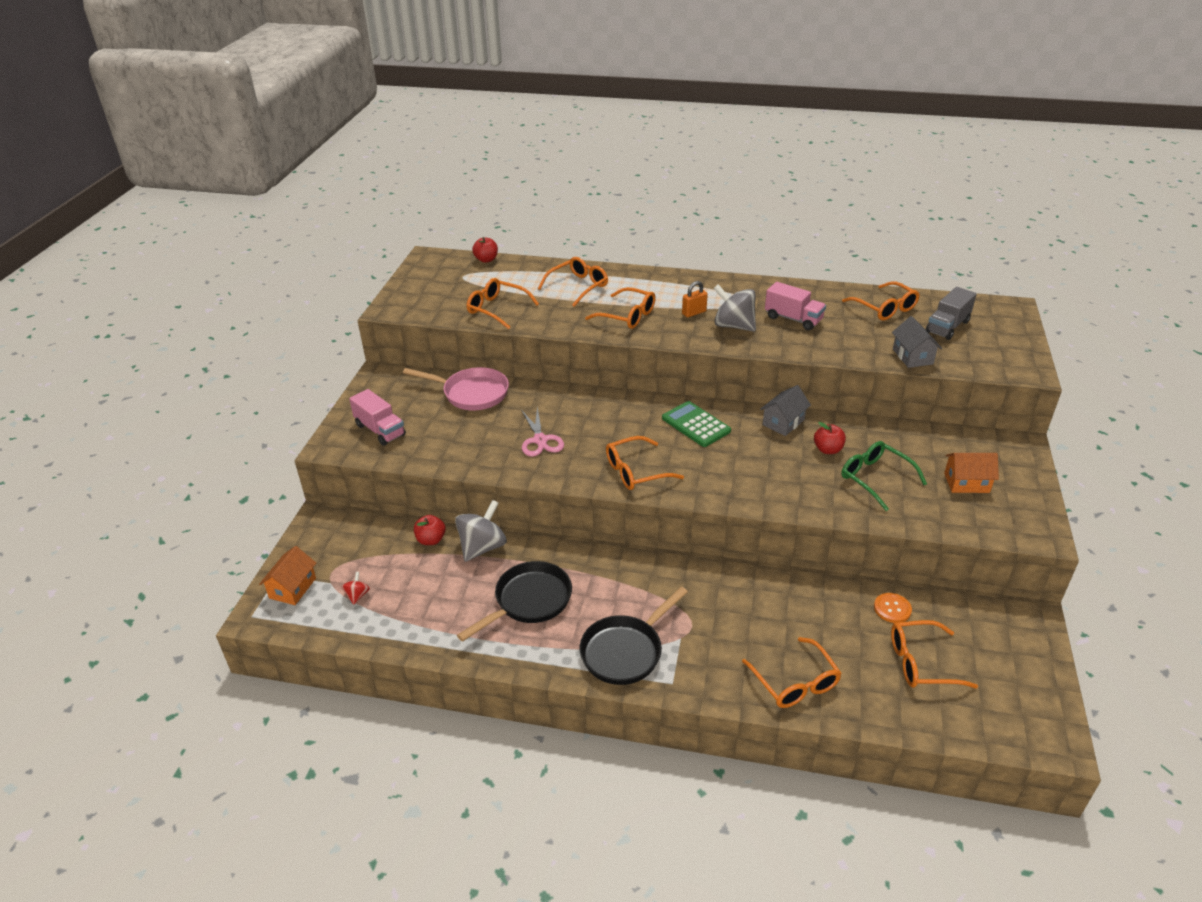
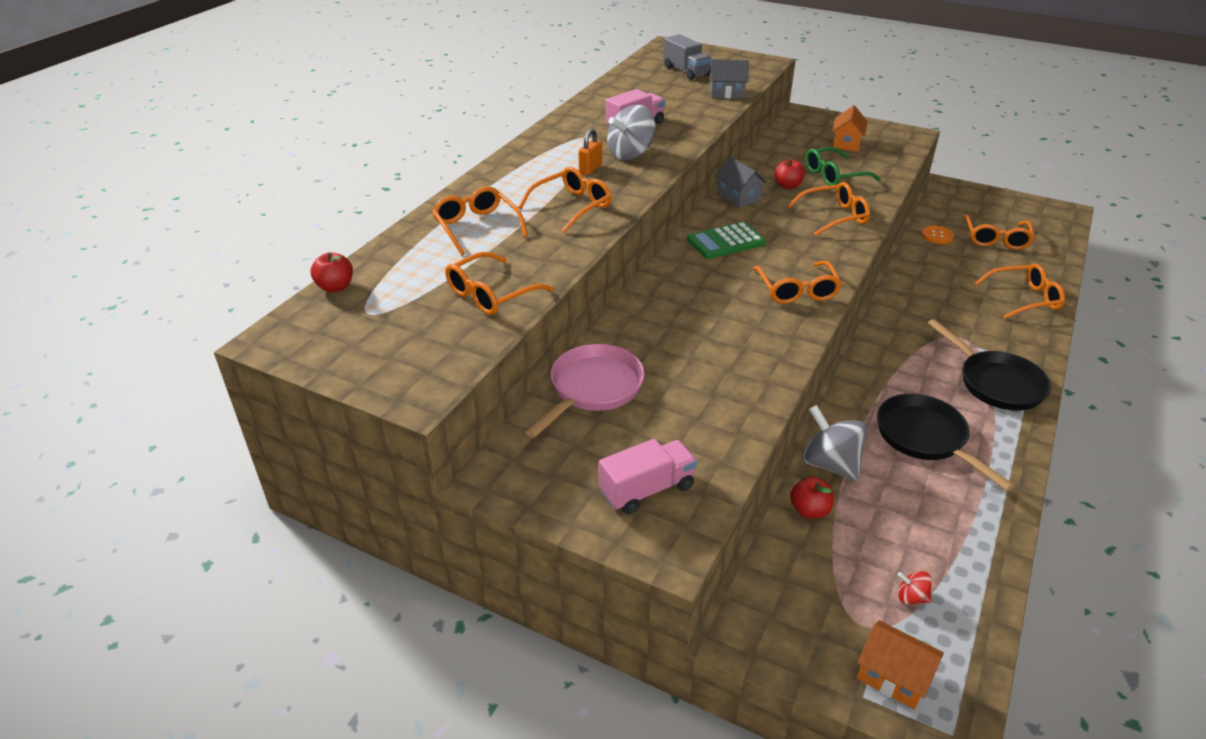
camera: 75 degrees left, 0 degrees up
pink scissors [522,407,564,457] -> none
orange padlock [682,281,708,317] -> orange padlock turned 45 degrees clockwise [578,129,602,175]
orange glasses [842,281,920,320] -> orange glasses moved to [787,182,870,236]

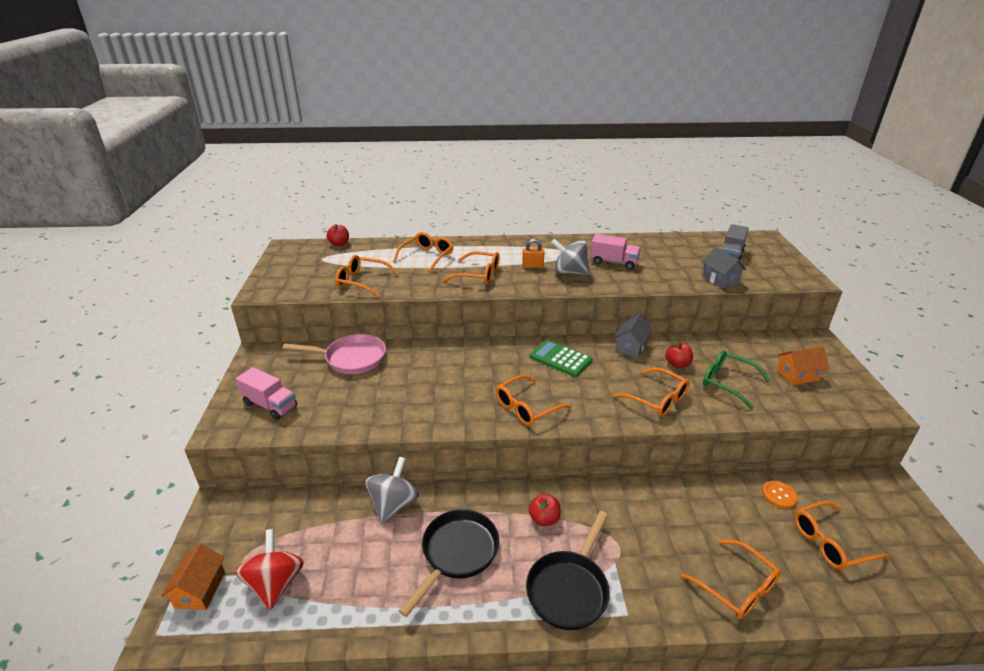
camera: 60 degrees right, 5 degrees down
red apple [790,477,834,519] -> red apple moved to [529,494,561,526]
red spinning top [898,571,932,605] -> red spinning top [235,529,304,610], size x2.14

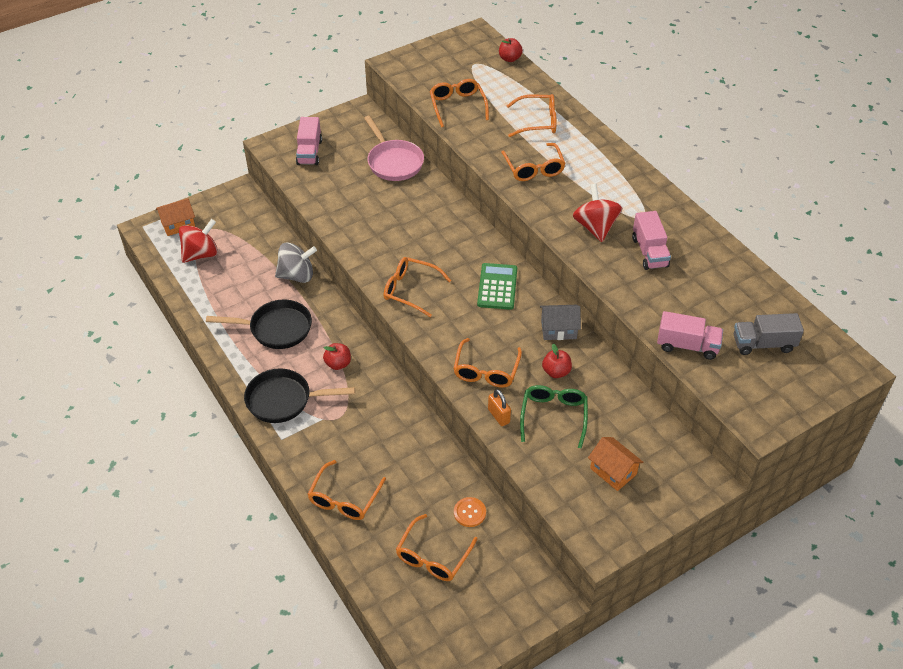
camera: 60 degrees right, 15 degrees up
orange padlock [522,239,544,268] -> orange padlock moved to [488,389,511,426]
grey spinning top [551,239,590,275] -> red spinning top [573,184,622,242]
grey house [702,247,746,289] -> pink truck [657,311,723,360]
orange glasses [794,501,889,570] -> orange glasses turned 105 degrees counterclockwise [396,514,477,581]

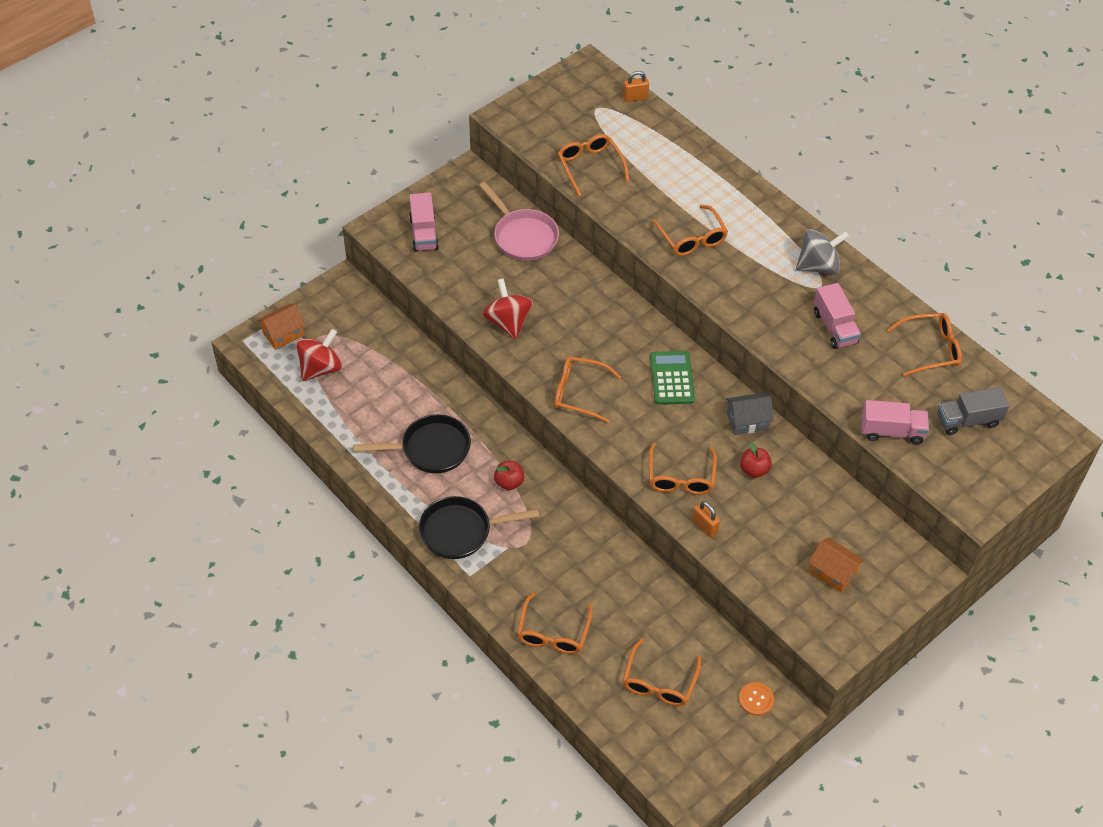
camera: 10 degrees left, 5 degrees up
grey spinning top [275,242,317,283] -> grey spinning top moved to [796,229,849,274]
orange button [454,497,486,527] -> orange button moved to [739,682,774,716]
red apple [499,38,523,62] -> orange padlock [623,71,649,102]
orange glasses [507,94,557,137] -> orange glasses moved to [887,313,962,376]
green glasses [520,385,588,449] -> none
red spinning top [573,184,622,242] -> red spinning top moved to [482,278,533,339]

